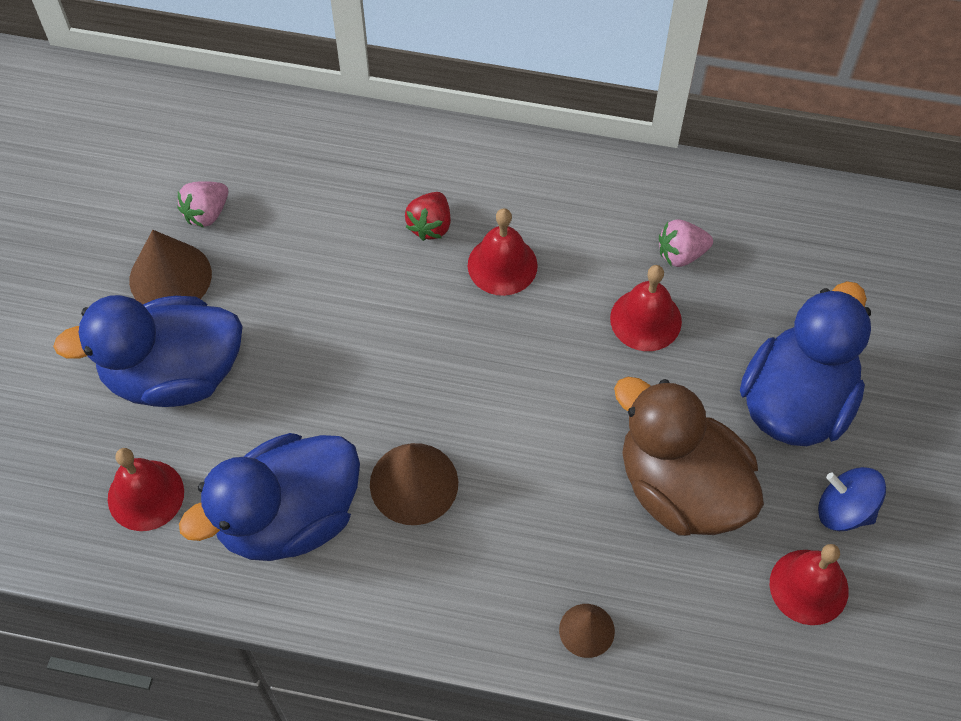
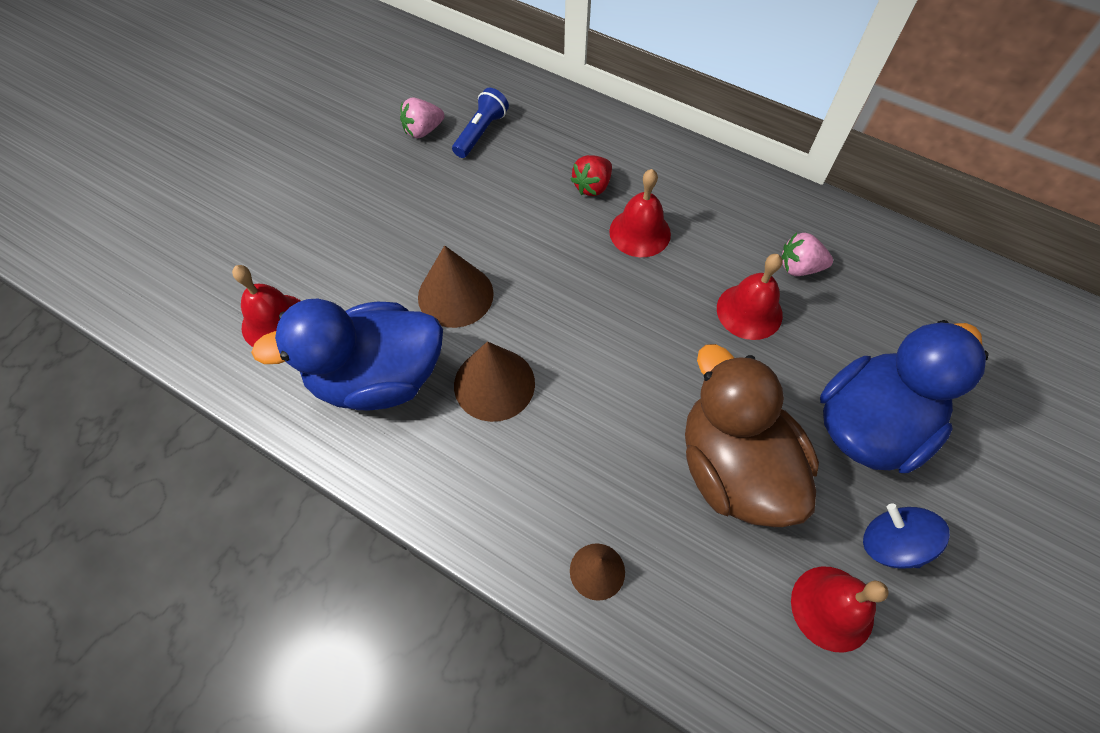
camera: 20 degrees right, 0 degrees up
blue duck [53,295,243,407] -> none
brown cone [129,230,212,304] -> brown cone moved to [418,245,494,328]
none -> blue flashlight [452,88,509,158]

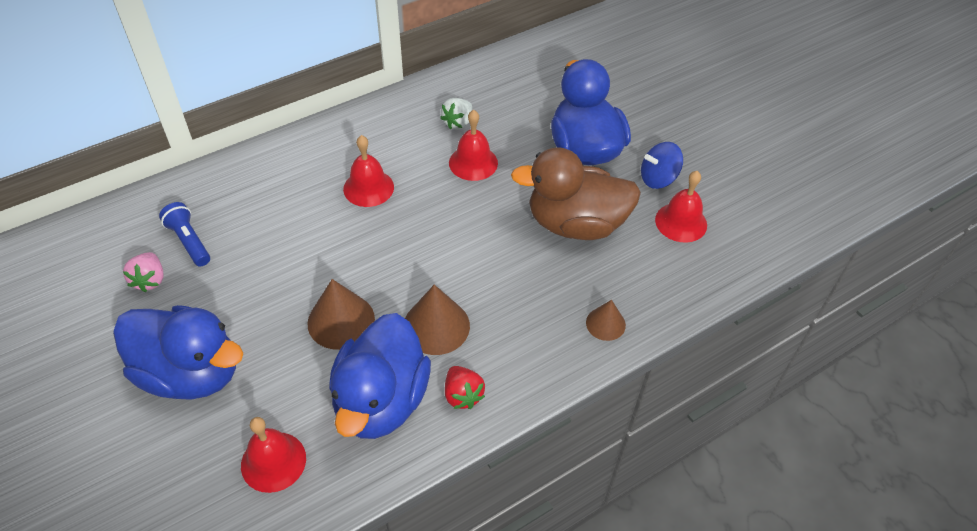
camera: 65 degrees left, 10 degrees down
red strawberry [570,155,612,196] -> red strawberry moved to [445,366,485,409]
pink strawberry [781,232,833,276] -> white strawberry [440,98,472,130]
none -> blue duck [113,305,243,400]

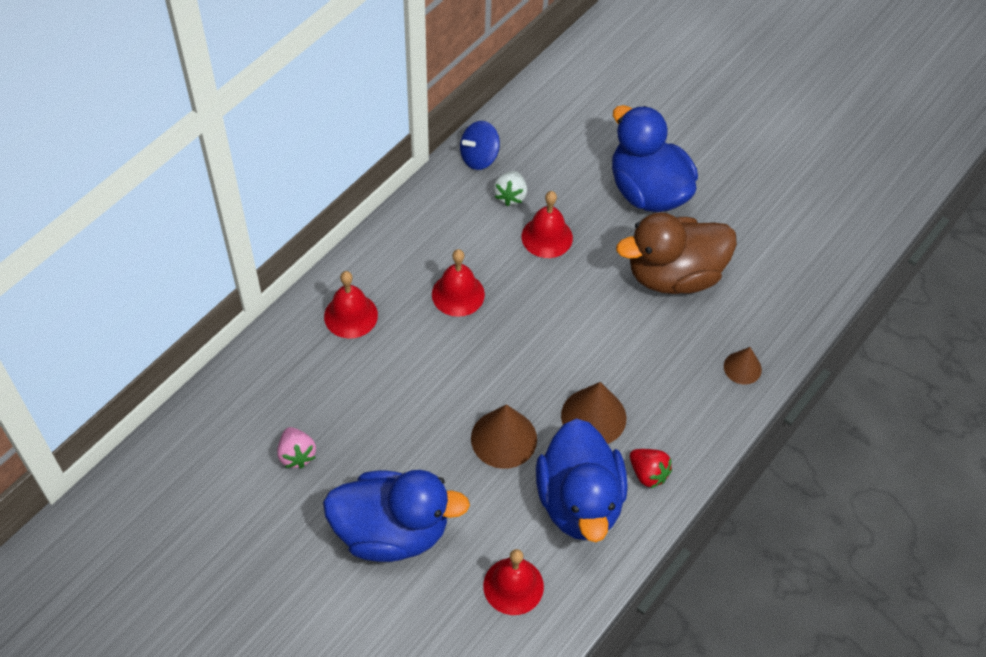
camera: 20 degrees left, 5 degrees up
blue flashlight [159,202,210,267] -> none
blue spinning top [641,142,683,189] -> blue spinning top moved to [460,121,500,170]
red bell [655,171,707,243] -> red bell moved to [324,271,378,338]

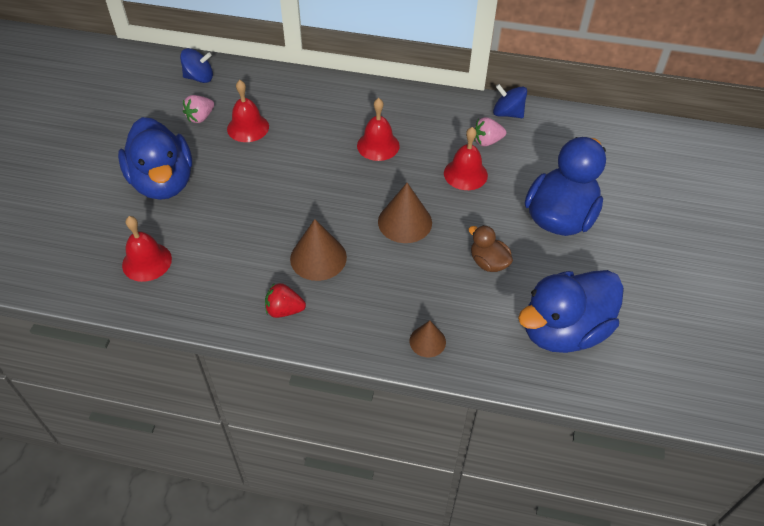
camera: 65 degrees right, 5 degrees down
red bell [324,271,378,338] -> red bell moved to [227,80,269,142]
brown cone [471,404,537,469] -> brown cone moved to [378,183,432,243]
white strawberry [493,171,527,206] -> pink strawberry [474,117,506,146]
blue duck [536,419,628,542] -> blue duck moved to [518,270,624,353]
brown duck [616,212,737,294] -> brown duck [469,225,513,272], size x0.48
red strawberry [630,449,672,488] -> red strawberry turned 75 degrees clockwise [265,283,306,318]
none -> blue spinning top [180,48,213,83]

